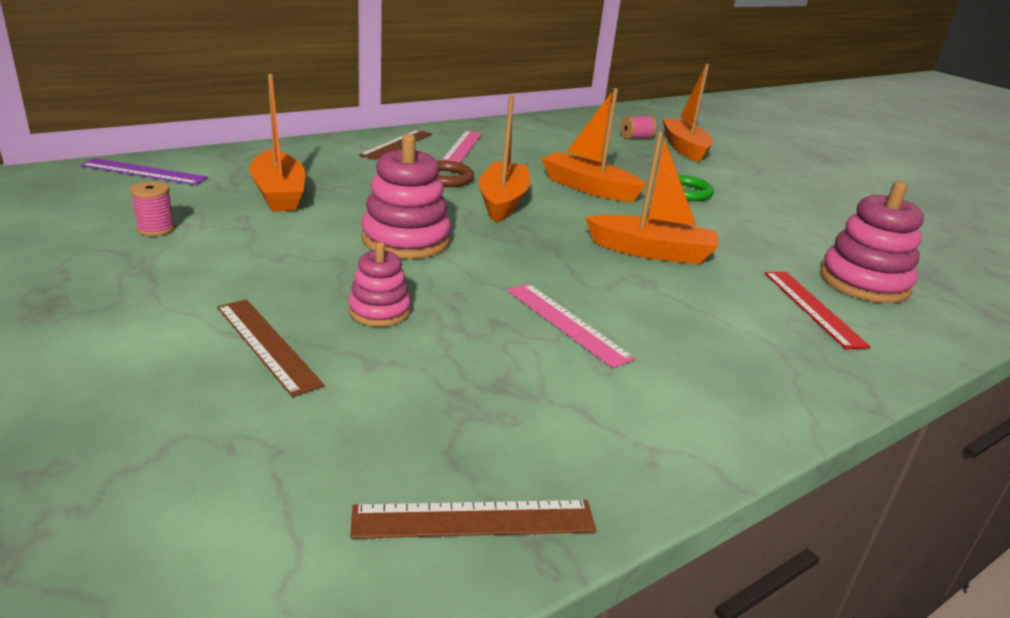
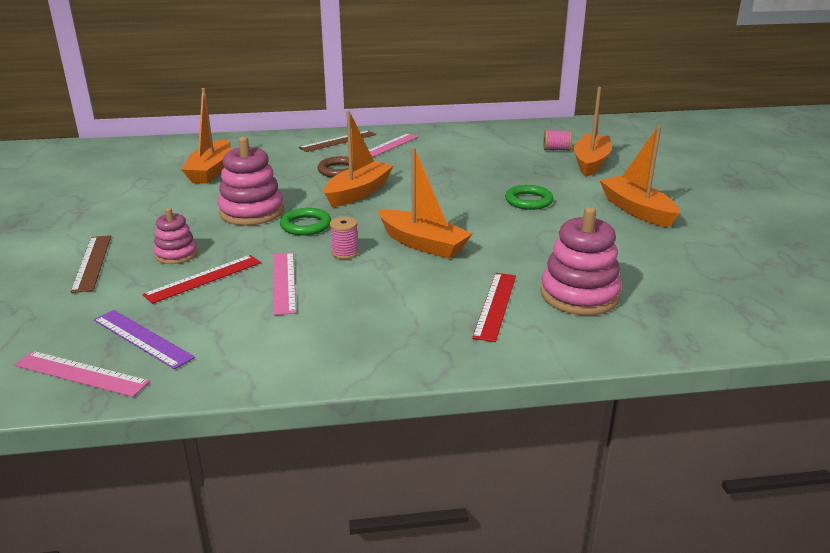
camera: 30 degrees right, 0 degrees up
purple ruler [80,158,208,185] -> purple ruler moved to [94,310,195,369]
pink spool [130,181,175,236] -> pink spool moved to [330,217,359,259]
brown ruler [350,500,596,539] -> pink ruler [14,351,150,397]
orange boat [541,88,646,202] -> orange boat moved to [599,126,680,228]
none -> red ruler [142,255,261,304]
none -> green ring [280,208,331,235]

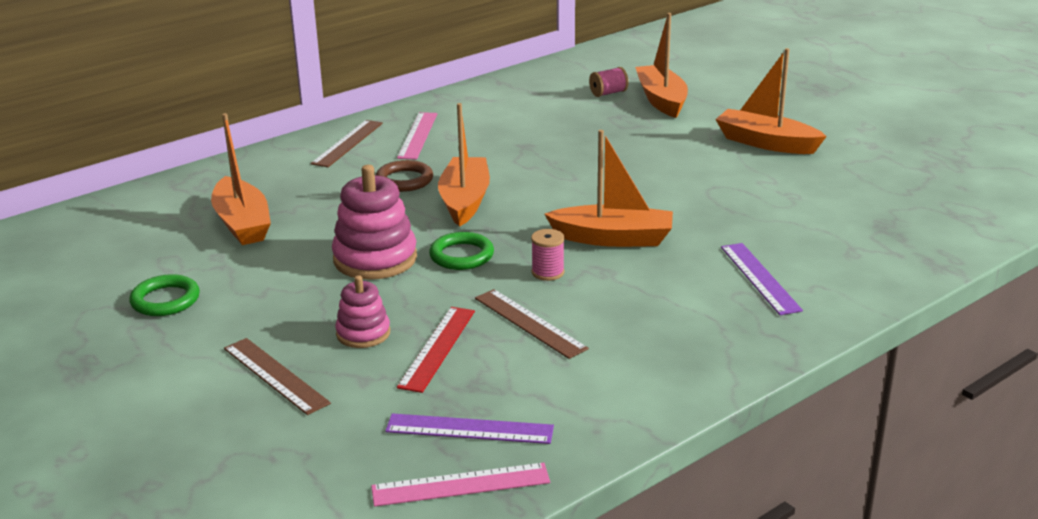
camera: 30 degrees left, 0 degrees up
pink ruler [273,252,296,315] -> brown ruler [475,289,589,359]
red ruler [472,273,516,342] -> purple ruler [721,243,803,315]
green ring [505,185,553,210] -> green ring moved to [129,274,200,316]
pink stacking toy [541,207,622,315] -> none

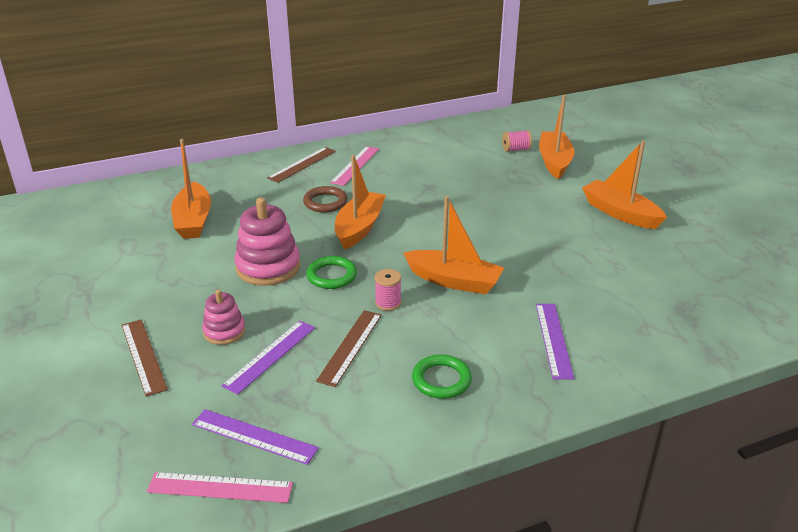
camera: 15 degrees right, 5 degrees up
green ring [129,274,200,316] -> green ring moved to [412,354,472,399]
red ruler [397,307,475,393] -> purple ruler [222,321,315,395]
brown ruler [475,289,589,359] -> brown ruler turned 45 degrees clockwise [316,310,382,387]

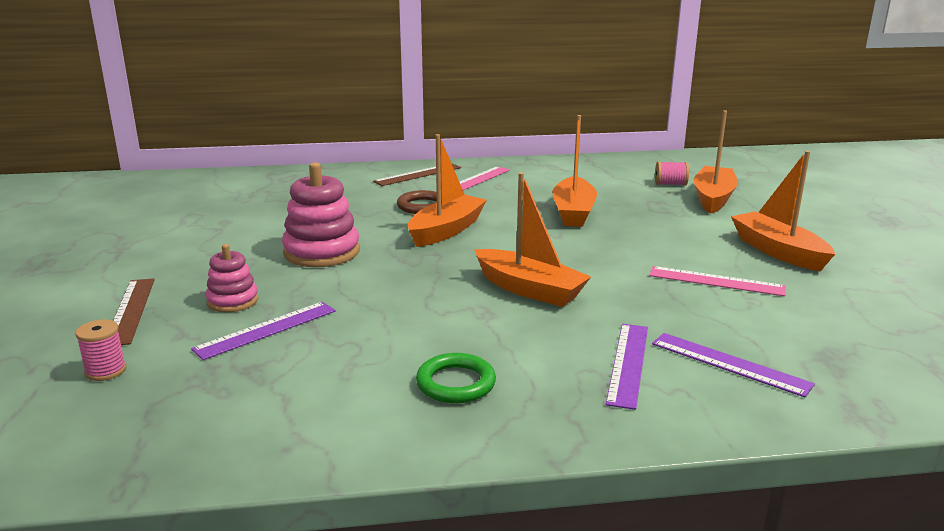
camera: 15 degrees right, 10 degrees down
pink ruler [147,472,293,503] -> pink ruler moved to [649,266,786,296]
orange boat [171,139,211,239] -> orange boat moved to [552,115,597,227]
purple ruler [192,409,319,465] -> purple ruler moved to [652,333,815,397]
green ring [306,256,357,289] -> none
brown ruler [316,310,382,387] -> none
pink spool [375,269,401,311] -> pink spool moved to [75,319,126,381]

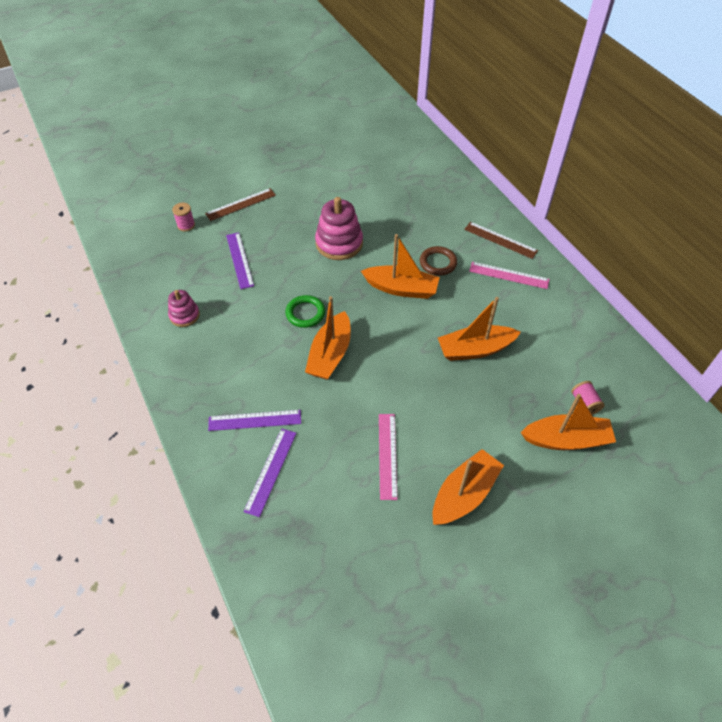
camera: 70 degrees right, 30 degrees up
purple ruler [191,302,336,360] -> purple ruler turned 45 degrees clockwise [226,232,254,289]
pink stacking toy [206,244,258,312] -> pink stacking toy moved to [168,290,200,327]
green ring [416,353,496,403] -> green ring moved to [285,295,325,328]

